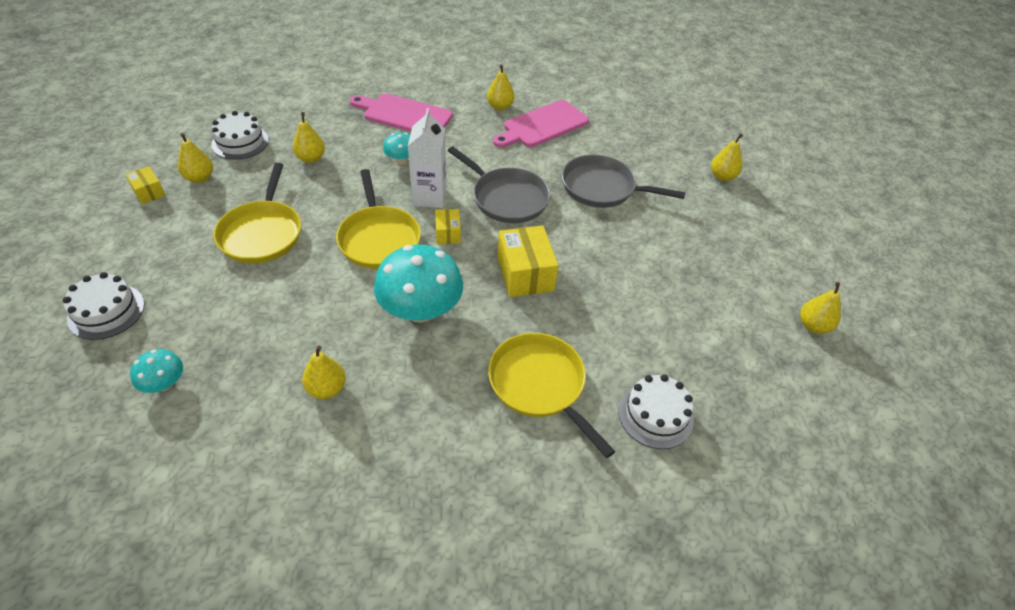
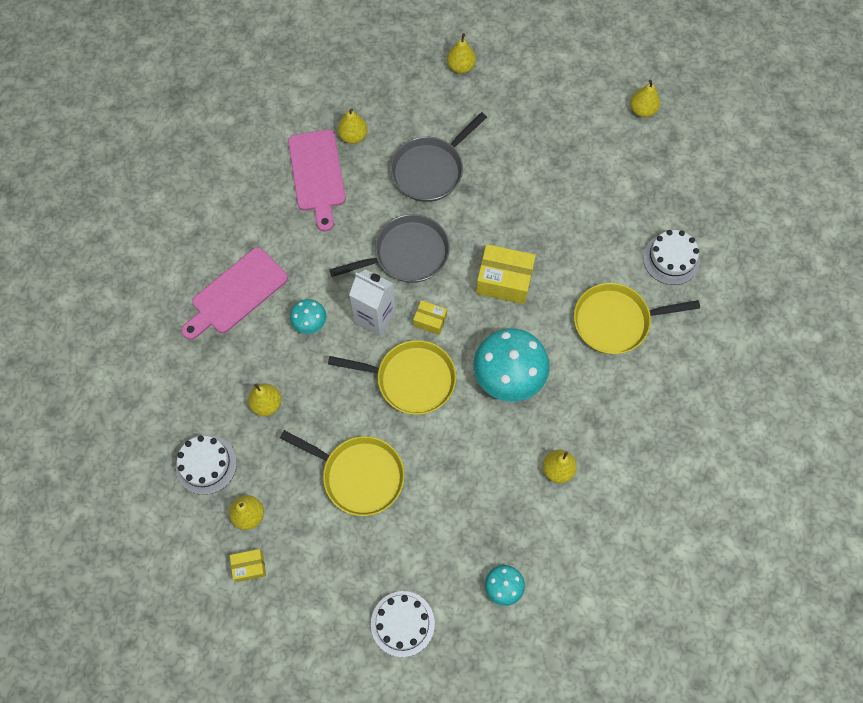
camera: 60 degrees left, 20 degrees up
yellow pear [487,64,515,111] -> yellow pear moved to [338,108,368,144]

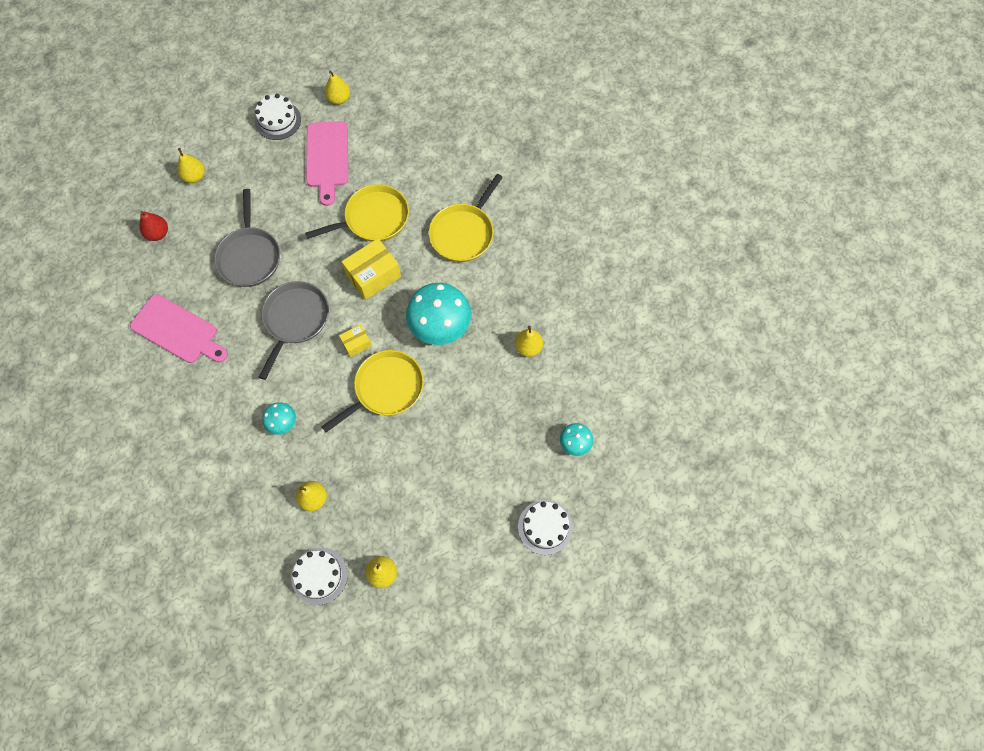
camera: 50 degrees left, 0 degrees up
pink cutting board [181,247,288,340] -> pink cutting board moved to [306,121,348,206]
yellow box [230,549,266,582] -> none
yellow pan [280,430,405,516] -> yellow pan moved to [305,184,409,242]
yellow pear [338,108,368,144] -> none
white carton [349,269,396,337] -> none
white cake [643,230,700,285] -> white cake moved to [255,94,301,140]
none -> red pear [139,211,168,241]

